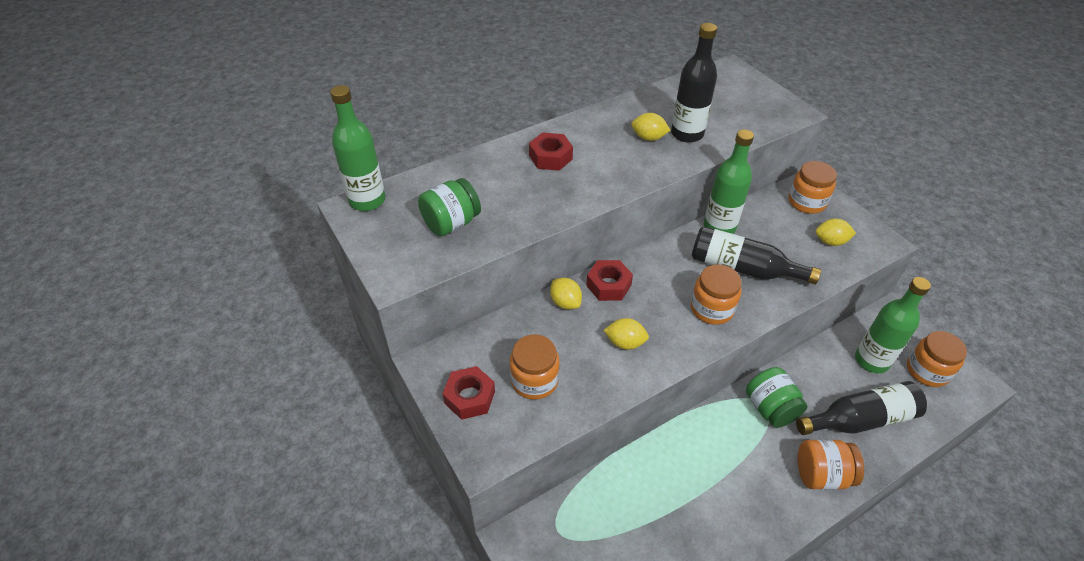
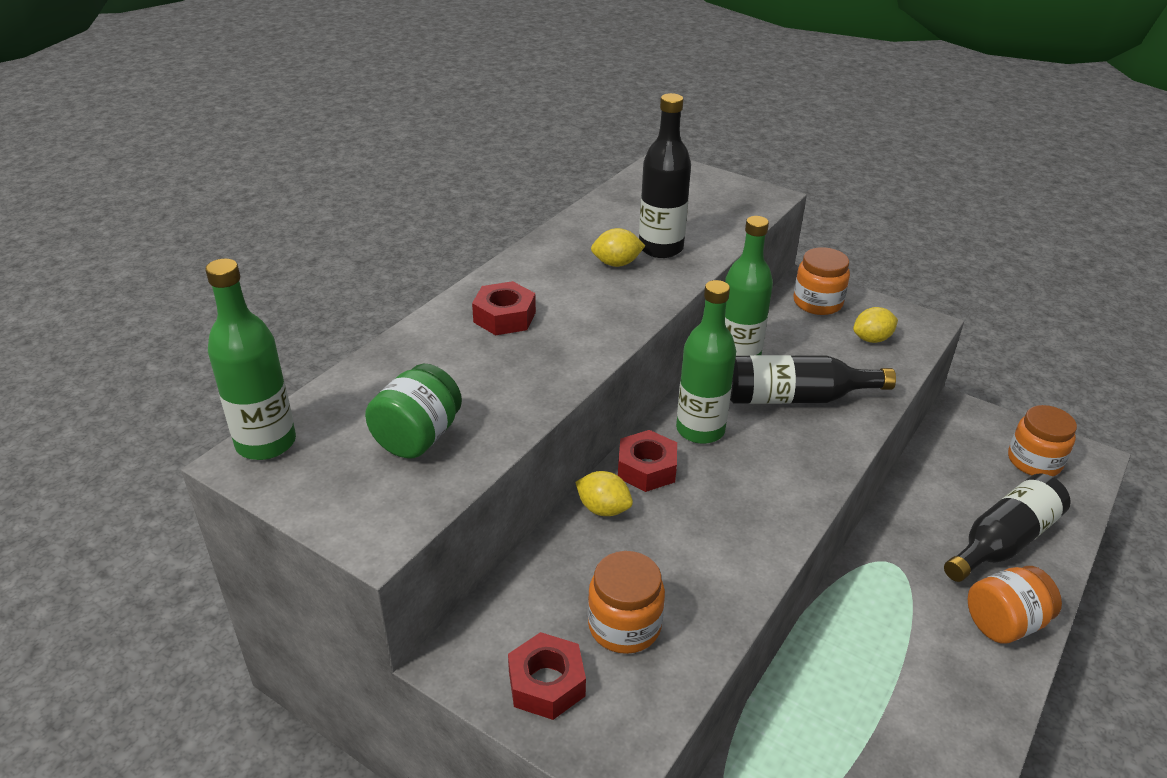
camera: 25 degrees left, 10 degrees down
yellow lemon [604,318,649,350] -> none
orange jar [691,264,742,325] -> none
green jar [746,367,807,428] -> none
green bottle [855,277,931,373] -> green bottle moved to [676,280,736,444]

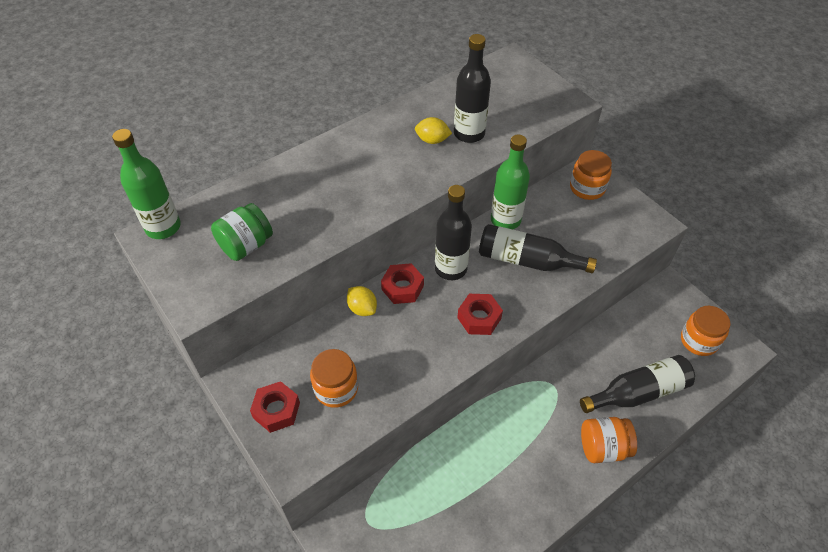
camera: 20 degrees right, 15 degrees up
red nut [472,281,536,335] -> red nut moved to [457,294,503,335]
green bottle [676,280,736,444] -> black bottle [435,185,472,280]
yellow lemon [853,307,898,343] -> none

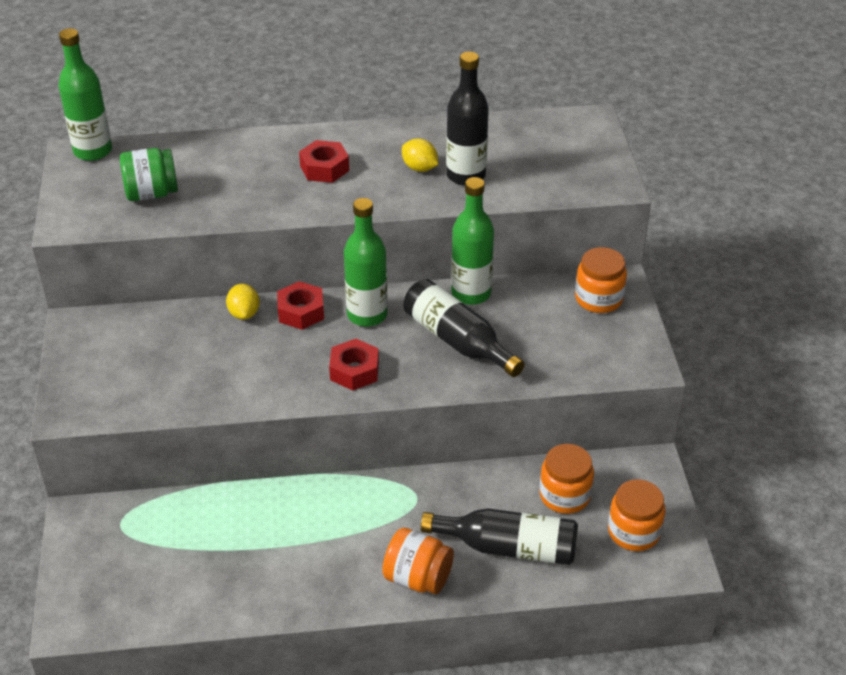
camera: 30 degrees right, 10 degrees down
red nut [250,381,300,433] -> red nut moved to [299,140,349,183]
orange jar [310,349,358,408] -> orange jar moved to [540,444,594,514]
black bottle [435,185,472,280] -> green bottle [344,198,388,327]

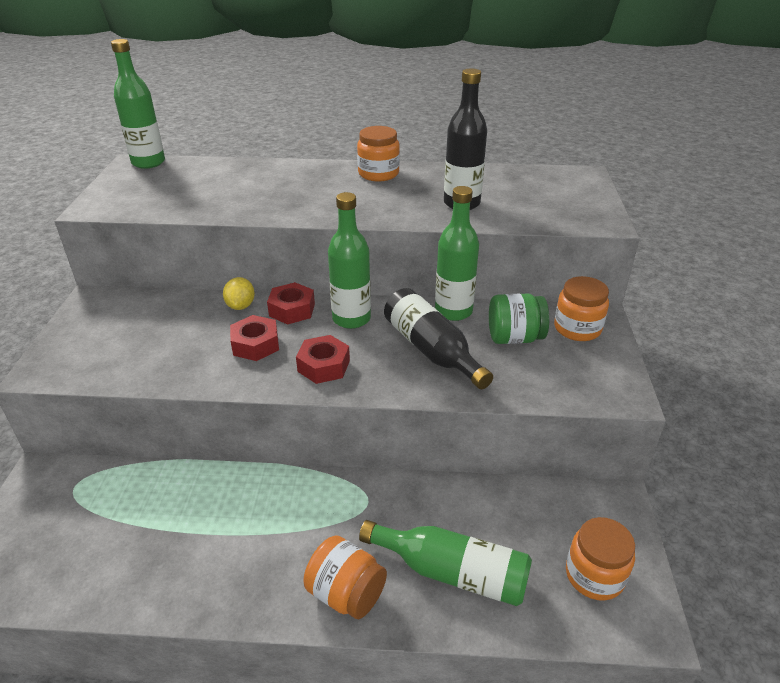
camera: 10 degrees right, 5 degrees down
green jar [120,148,178,201] -> green jar moved to [489,294,549,344]
red nut [299,140,349,183] -> red nut moved to [230,315,279,361]
yellow lemon [402,139,438,172] -> none
black bottle [421,508,578,565] -> green bottle [359,520,532,606]
orange jar [540,444,594,514] -> orange jar moved to [357,126,400,181]

